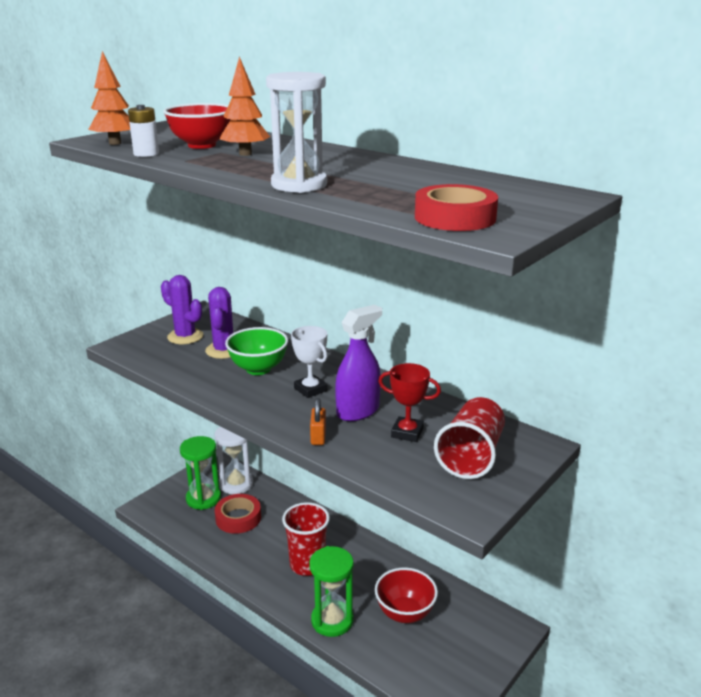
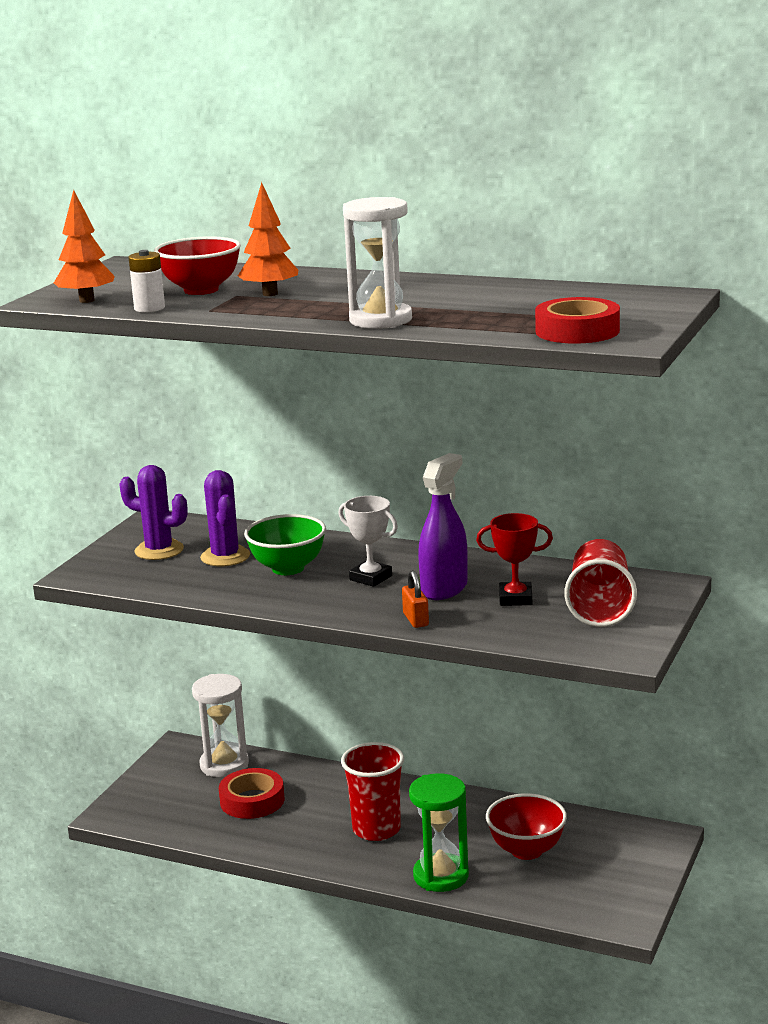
camera: 15 degrees left, 5 degrees down
green hourglass [180,436,221,510] -> none

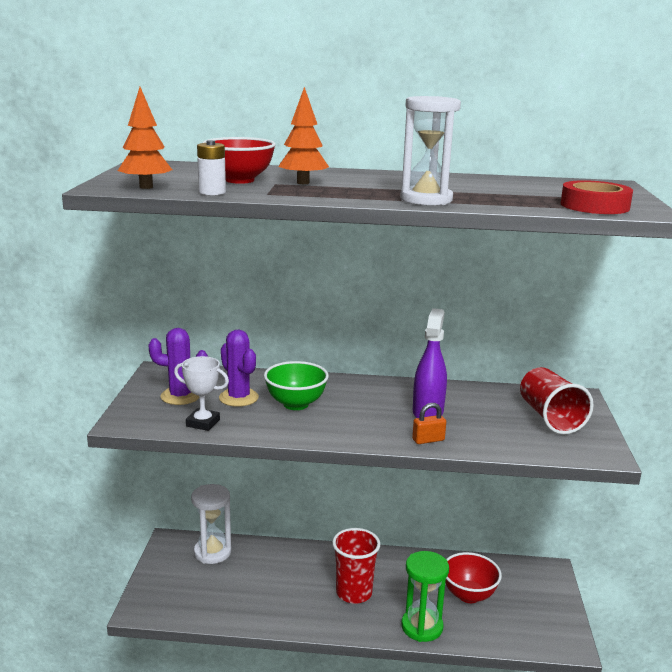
camera: 20 degrees left, 0 degrees up
red tape [219,768,284,819] -> none
white trophy [338,496,398,587] -> white trophy moved to [174,356,229,431]
orange padlock [402,570,429,628] -> orange padlock turned 75 degrees counterclockwise [412,403,446,444]
red trophy [476,513,553,606] -> none

